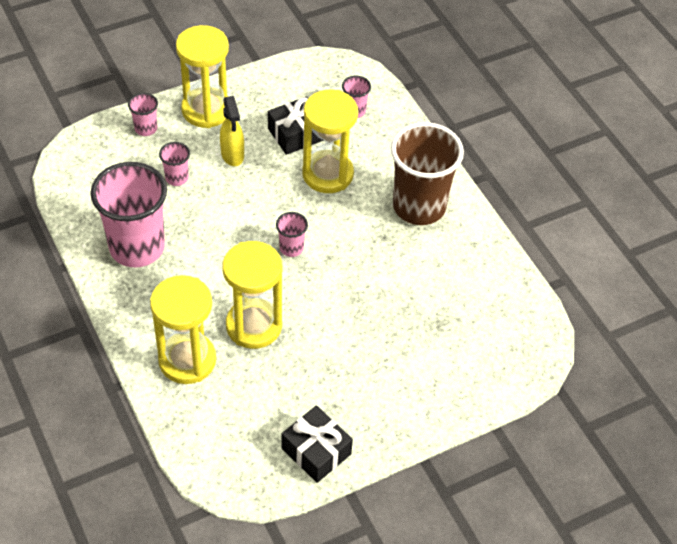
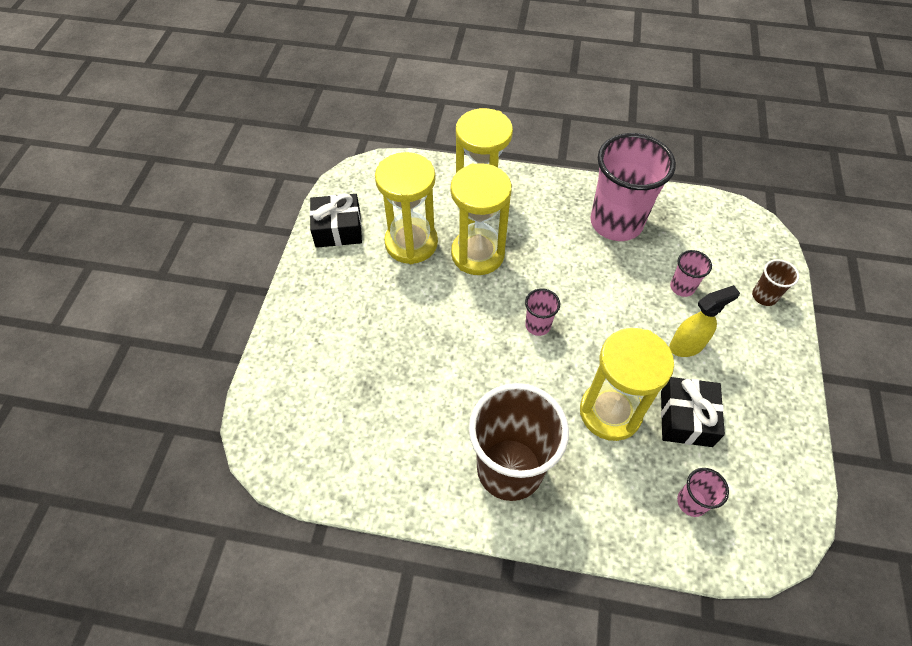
camera: 130 degrees right, 5 degrees up
pink cup [128,93,158,136] -> brown cup [752,259,799,306]
yellow hourglass [176,25,229,128] -> yellow hourglass moved to [375,152,438,264]
yellow spray bottle [220,96,244,166] -> yellow spray bottle turned 135 degrees clockwise [669,285,740,357]

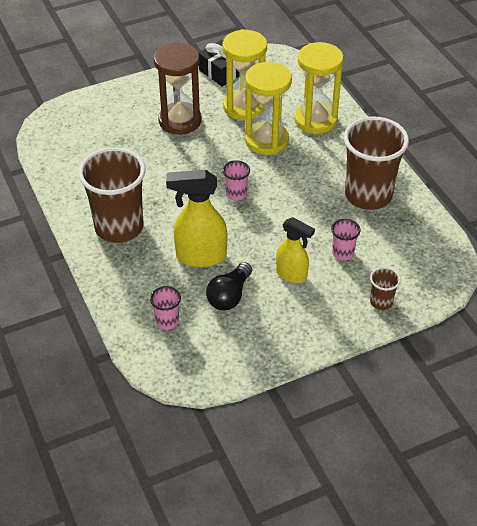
camera: 55 degrees right, 10 degrees down
yellow hourglass [580,328,674,441] -> yellow spray bottle [166,169,227,267]
pink cup [590,133,676,241] -> brown cup [344,117,409,210]
black gift [661,377,725,447] -> black light bulb [206,262,252,310]
none -> brown hourglass [154,42,202,135]

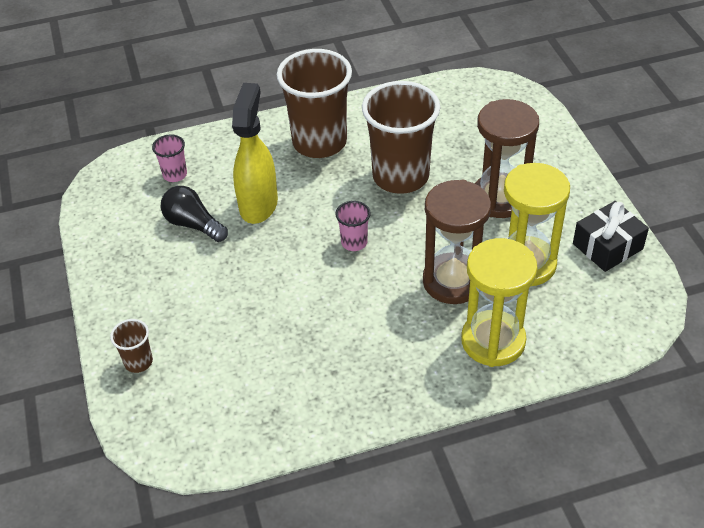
camera: 100 degrees right, 0 degrees up
yellow hourglass [245,62,292,155] -> brown hourglass [423,180,491,304]
yellow spray bottle [276,217,315,283] -> none
pink cup [331,219,360,260] -> none
brown cup [344,117,409,210] -> brown cup moved to [362,81,440,194]

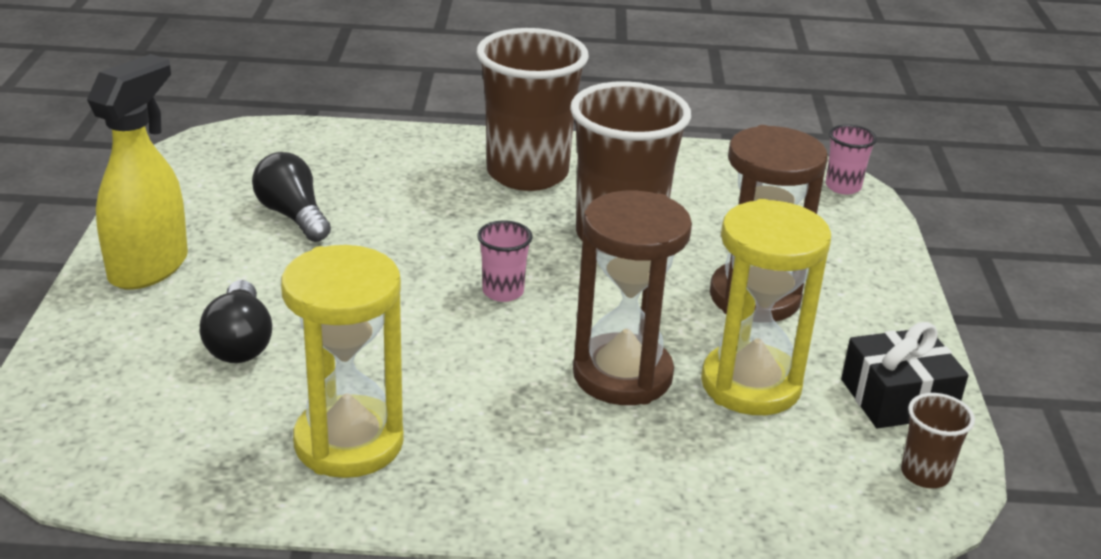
camera: 15 degrees right, 15 degrees down
brown cup [110,319,153,373] -> brown cup moved to [901,393,975,488]
pink cup [152,134,187,182] -> pink cup moved to [826,124,877,195]
yellow spray bottle [232,83,278,224] -> yellow spray bottle moved to [87,54,188,290]
yellow hourglass [461,238,538,367] -> yellow hourglass moved to [281,245,404,478]
none -> black light bulb [200,280,272,363]

